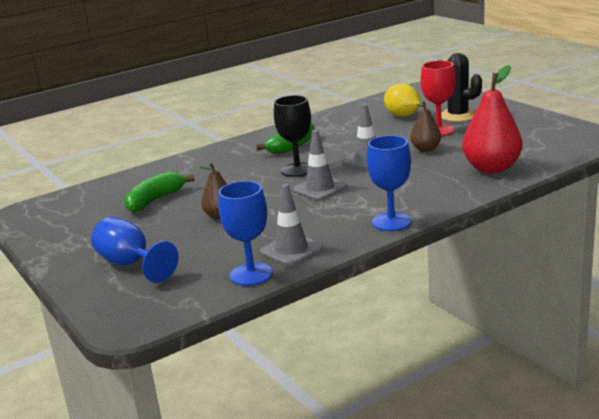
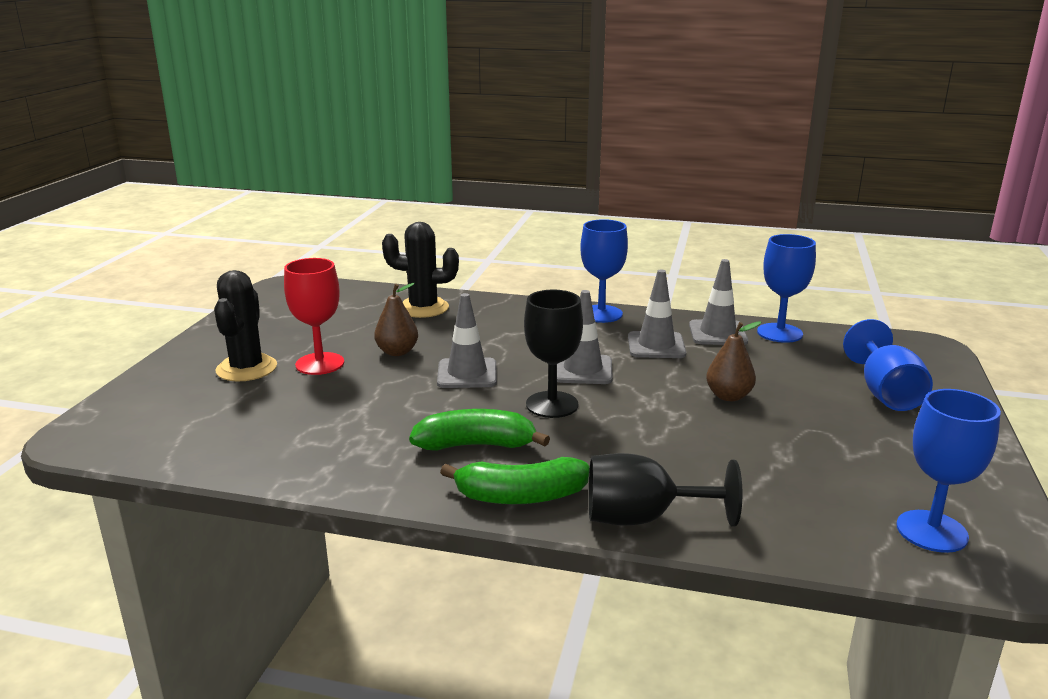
camera: 135 degrees left, 0 degrees up
green banana [124,171,195,212] -> green banana moved to [440,457,590,504]
yellow lemon [384,83,421,117] -> none
red pear [462,65,523,173] -> black cactus [382,222,459,318]
none -> black goblet [589,453,743,527]
none -> grey traffic cone [628,269,686,358]
none -> blue goblet [896,389,1001,553]

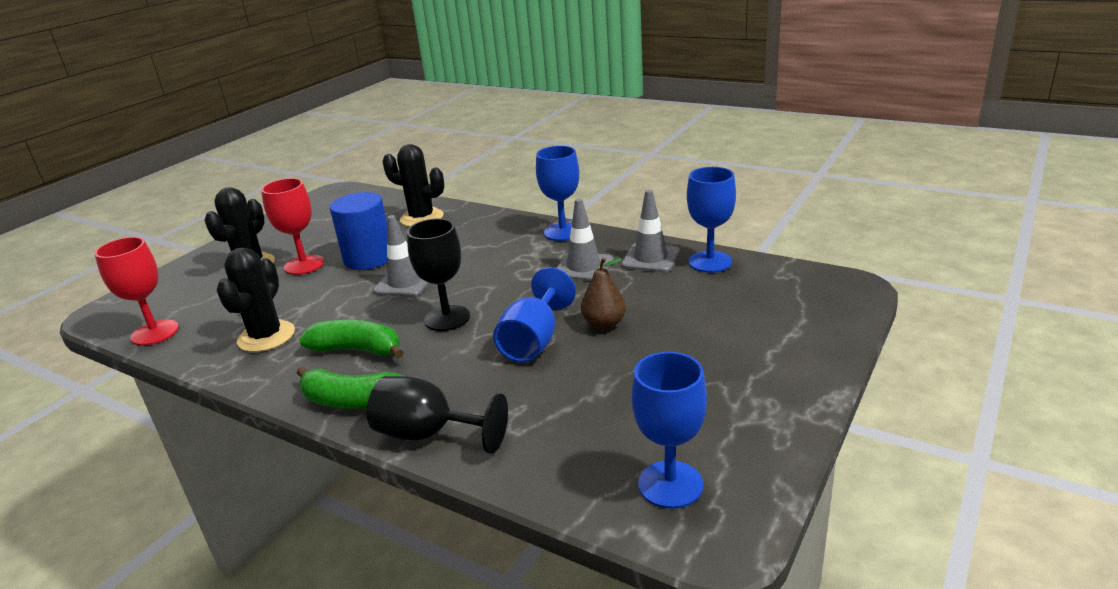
camera: 20 degrees right, 5 degrees up
brown pear [374,283,418,356] -> blue cylinder [330,192,387,270]
grey traffic cone [557,290,613,384] -> none
blue goblet [843,319,933,411] -> blue goblet moved to [493,267,576,363]
none -> red goblet [94,237,179,346]
none -> black cactus [217,248,295,352]

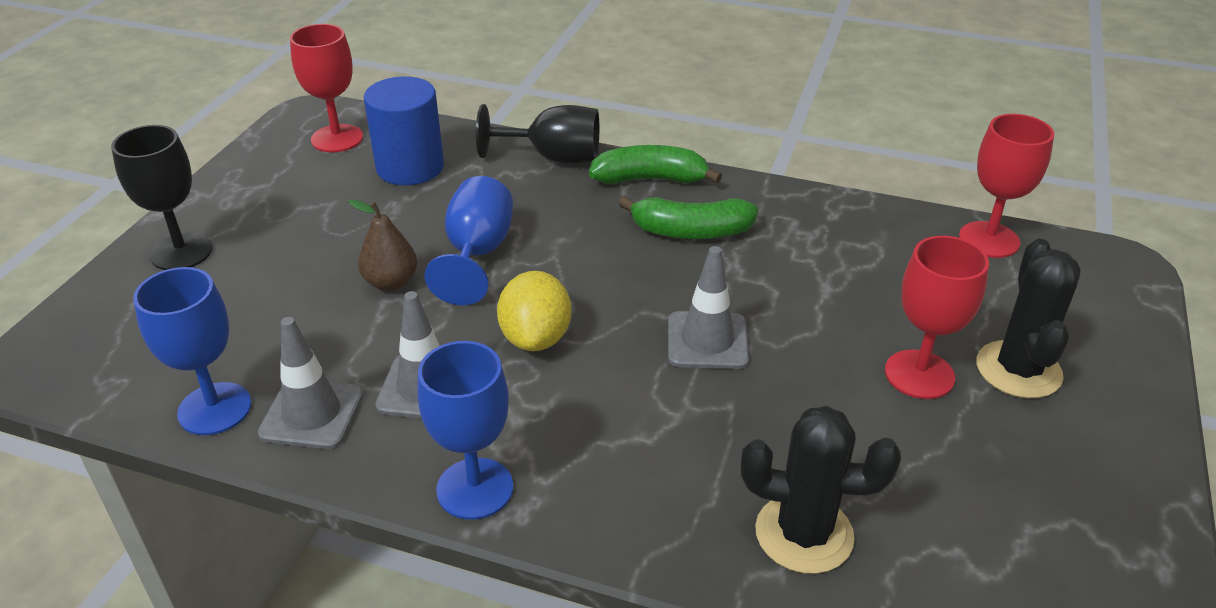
camera: 165 degrees right, 10 degrees up
black cactus [217,248,295,352] -> none
blue cylinder [330,192,387,270] -> blue cylinder moved to [364,76,444,185]
black goblet [407,218,470,331] -> black goblet moved to [111,125,213,270]
blue goblet [631,352,707,509] -> red goblet [290,24,363,152]
none -> yellow lemon [497,271,572,351]

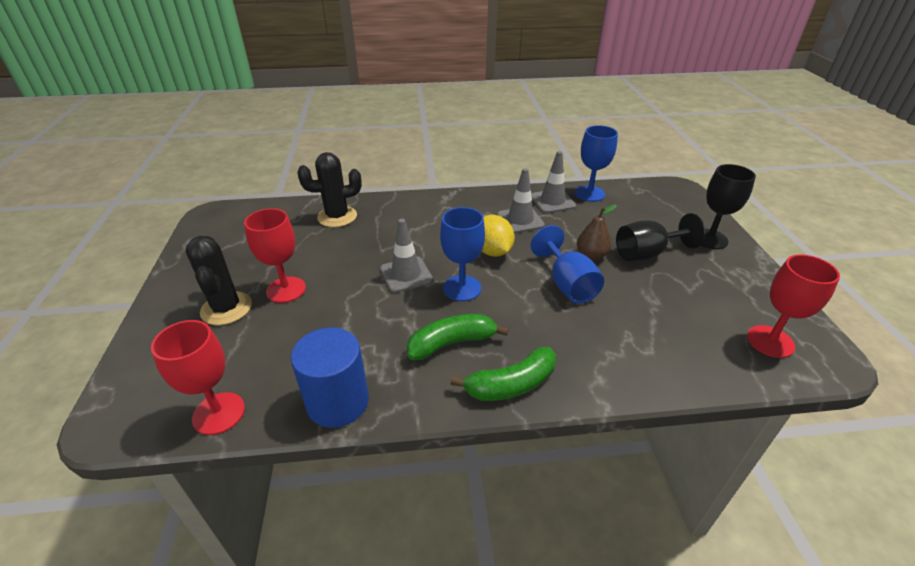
camera: 155 degrees right, 0 degrees up
blue cylinder [364,76,444,185] -> blue cylinder moved to [291,327,369,428]
blue goblet [417,341,513,520] -> blue goblet moved to [440,207,485,301]
black goblet [476,104,599,164] -> black goblet moved to [616,213,705,261]

